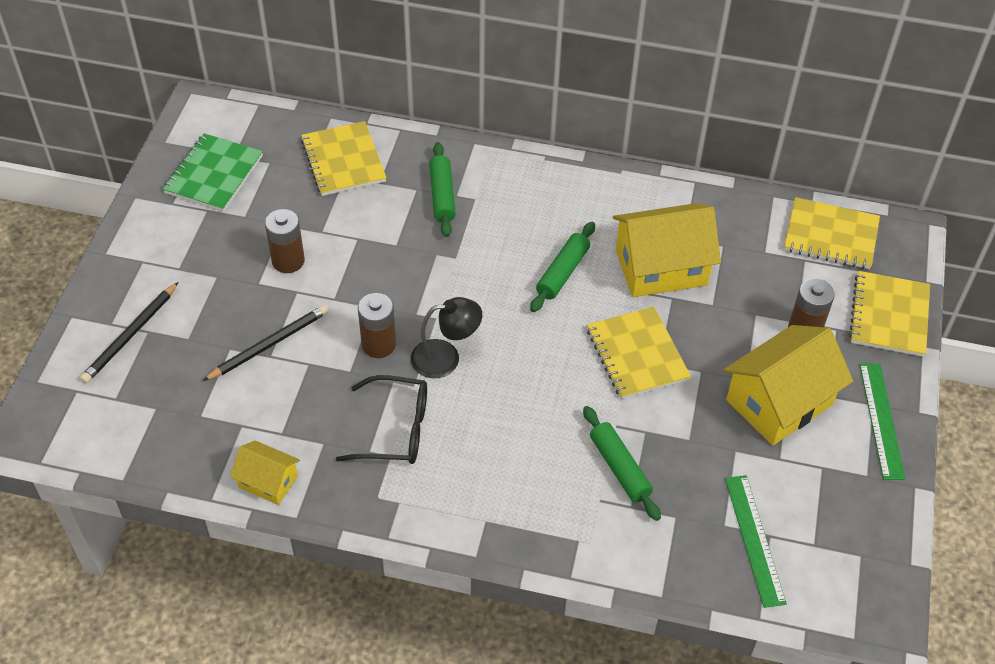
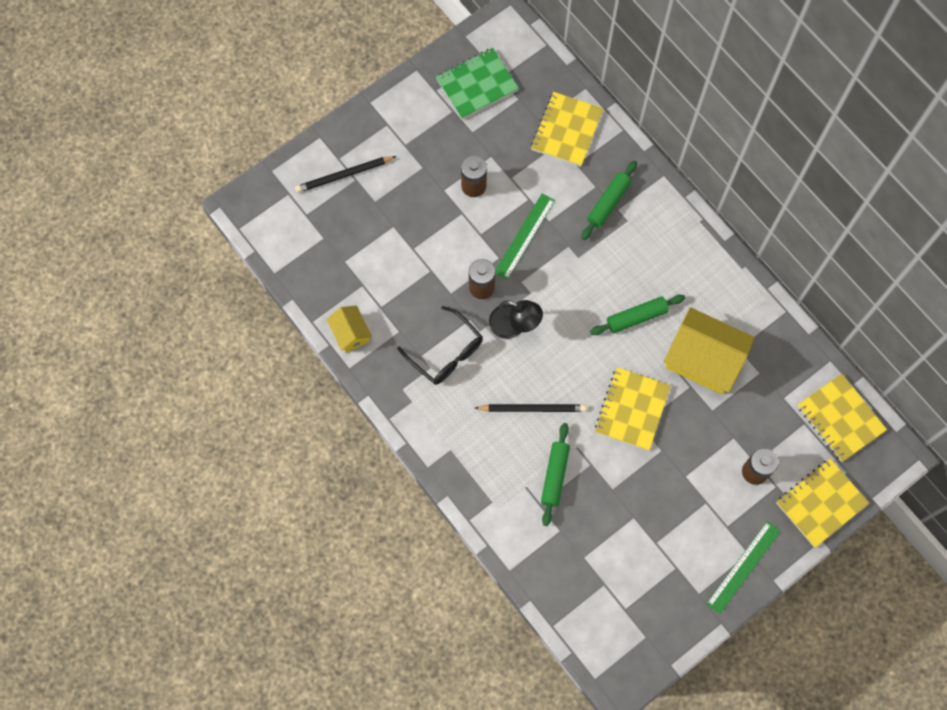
camera: 40 degrees right, 20 degrees up
black pencil [203,305,328,381] -> black pencil moved to [475,404,587,412]
yellow house [724,325,853,446] -> none
green ruler [725,475,787,608] -> green ruler moved to [495,194,555,280]

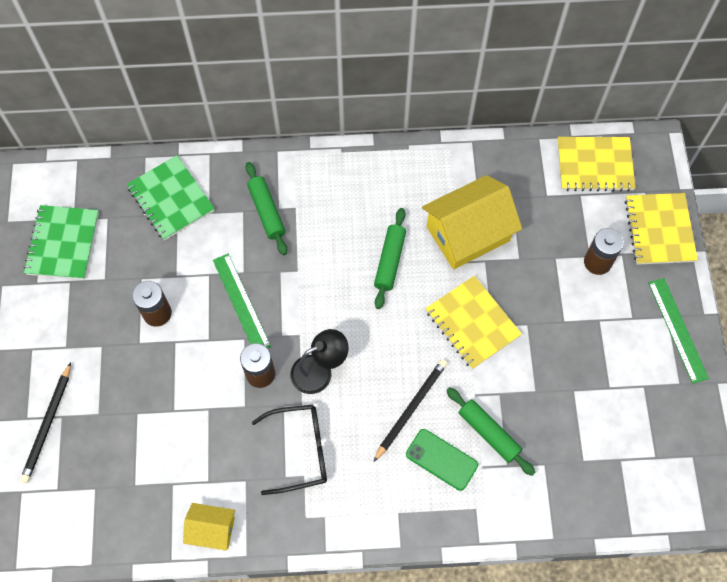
camera: 55 degrees left, 5 degrees down
yellow notebook [531,92,603,167] -> green notebook [127,155,215,240]
none -> green phone [406,429,478,491]

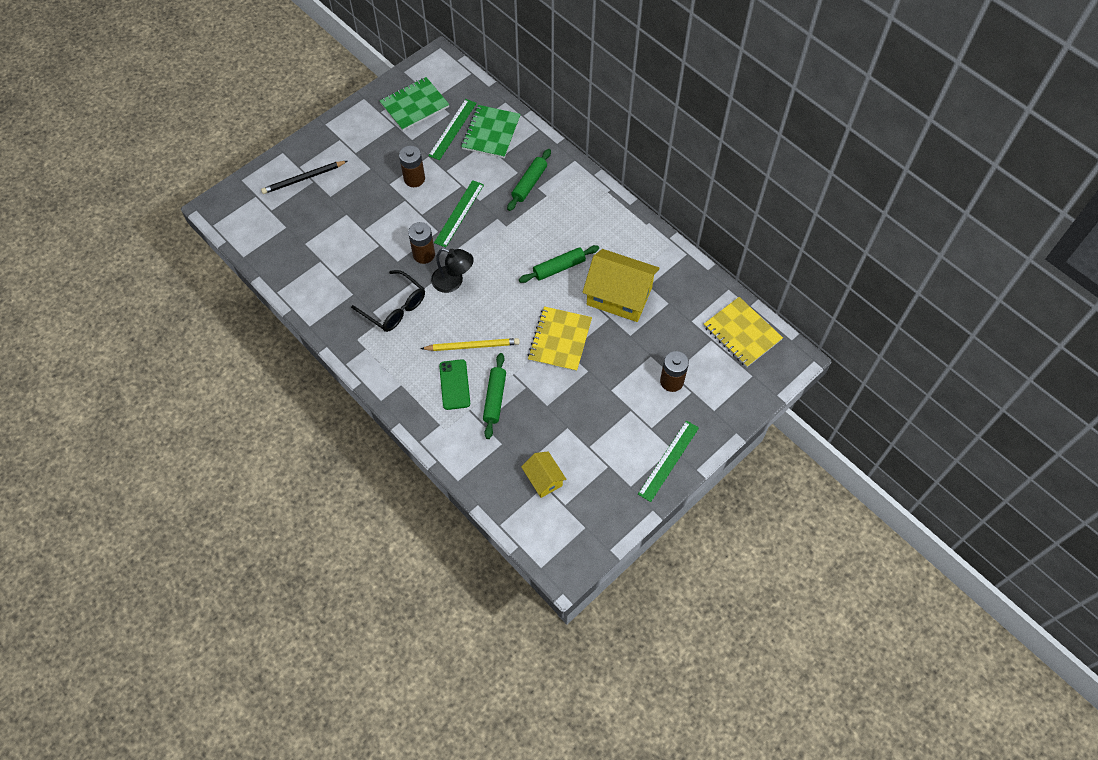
camera: 50 degrees right, 5 degrees down
yellow house [183,503,235,551] -> yellow house moved to [521,451,567,498]
black pencil [373,359,447,462] -> yellow pencil [420,338,520,351]
yellow notebook [625,193,698,265] -> none
none -> green ruler [428,99,477,160]

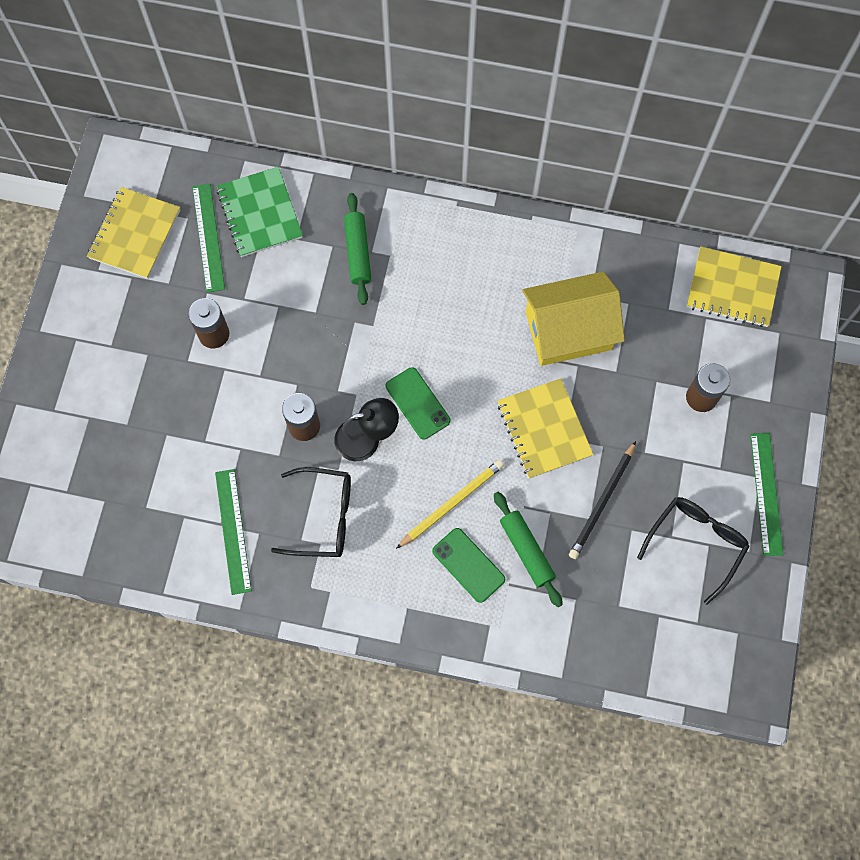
camera: 35 degrees left, 10 degrees up
black pencil [261,161,347,194] -> black pencil moved to [569,441,636,559]
green notebook [380,77,449,131] -> yellow notebook [87,187,180,279]
green ruler [434,180,484,248] -> green ruler moved to [215,469,252,595]
green rolling pin [519,245,599,283] -> none
yellow house [521,451,567,498] -> none
none -> green phone [386,367,450,439]
none -> black glasses [637,497,750,605]

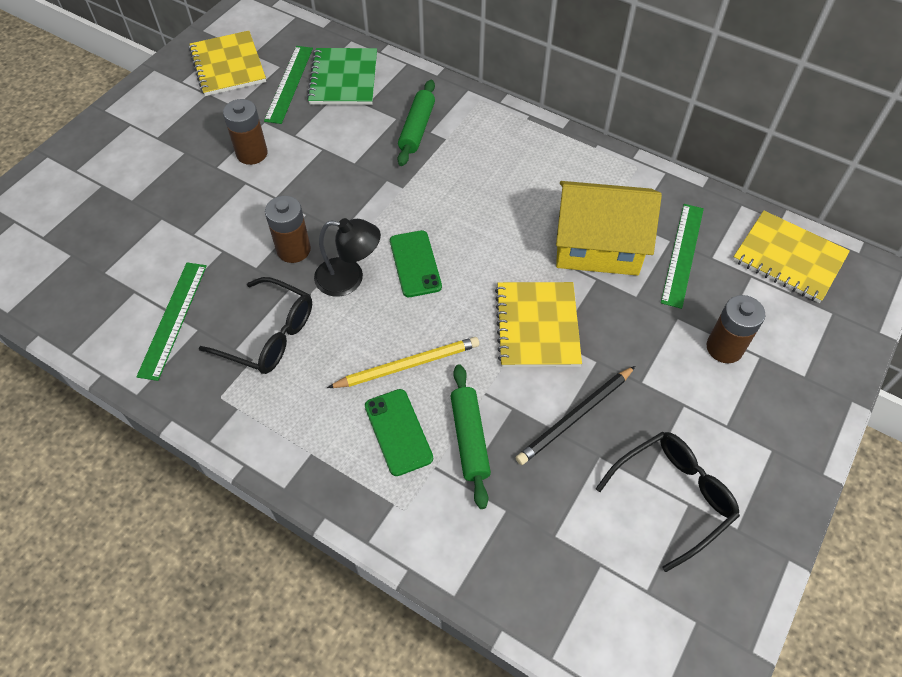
camera: 20 degrees right, 15 degrees down
yellow notebook [87,187,180,279] -> yellow notebook turned 60 degrees counterclockwise [189,31,266,96]
green ruler [750,433,784,556] -> green ruler moved to [661,204,704,309]

